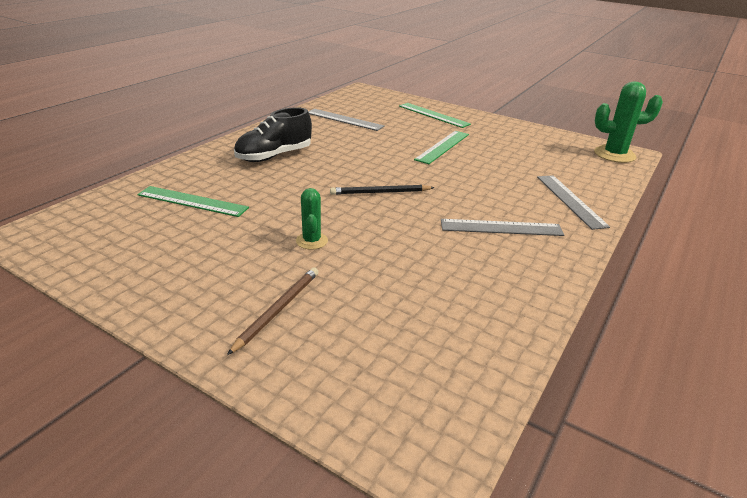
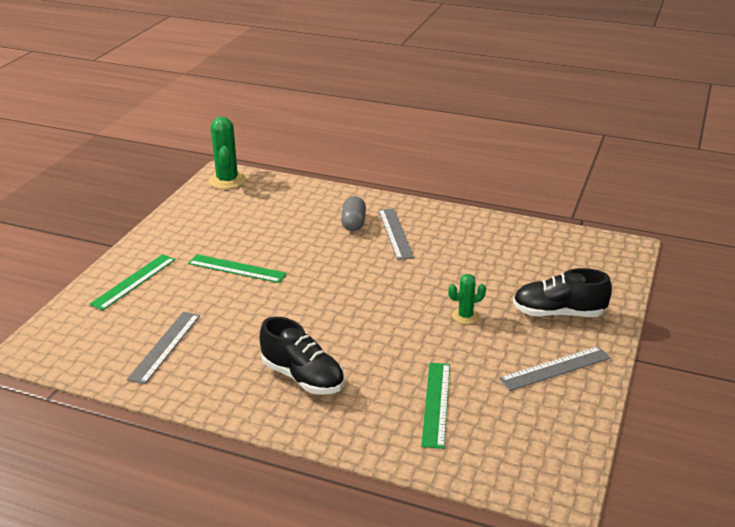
camera: 100 degrees left, 0 degrees up
brown pencil [227,267,319,355] -> black shoe [513,268,612,317]
black pencil [330,185,435,195] -> none
grey ruler [537,175,610,230] -> grey ruler moved to [499,346,610,391]
none -> grey capsule [341,196,366,231]

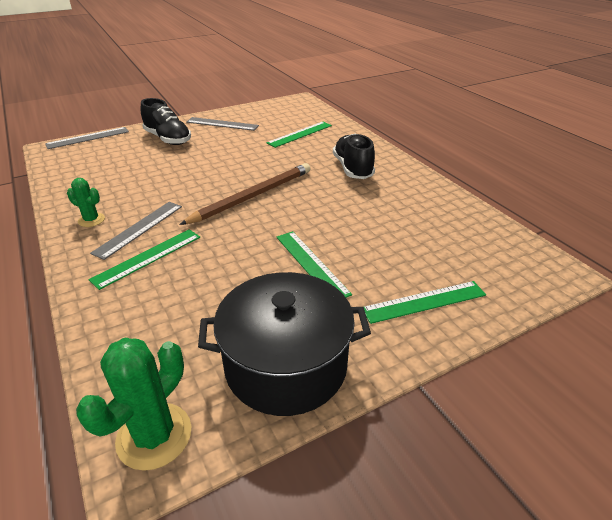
camera: 140 degrees left, 5 degrees up
grey ruler [127,312,200,384] -> grey ruler moved to [45,127,129,149]
grey capsule [341,196,366,231] -> green ruler [89,229,200,290]
green cactus [448,274,486,324] -> green cactus moved to [67,178,105,227]
none -> brown pencil [179,163,311,225]
none -> black pot [198,272,371,416]

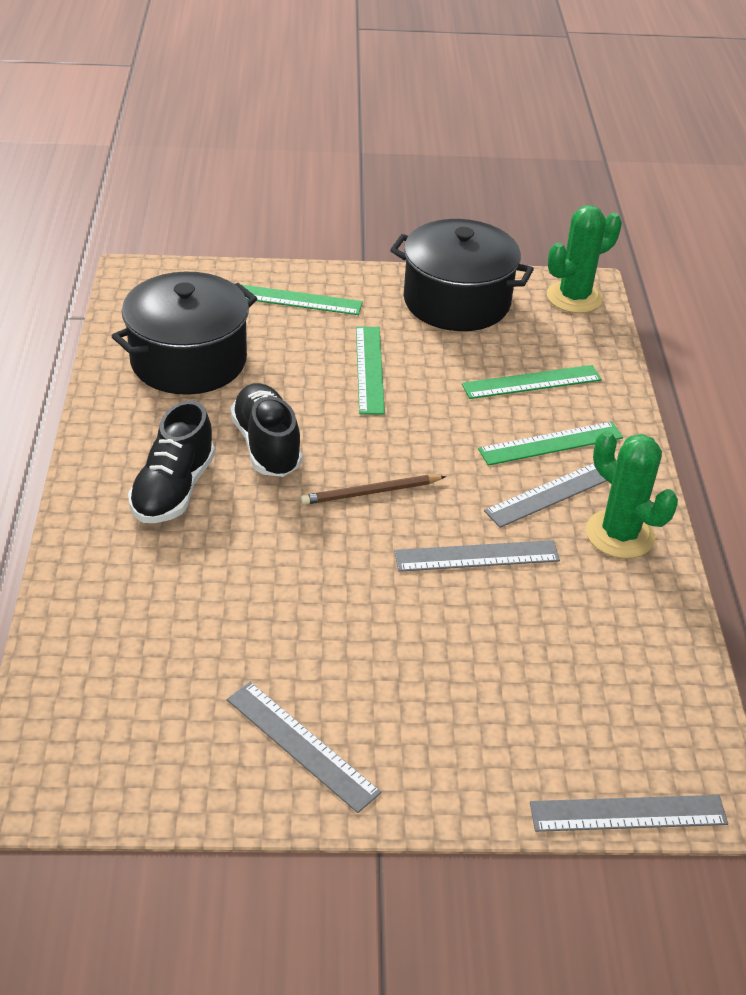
camera: 155 degrees left, 5 degrees up
green cactus [67,178,105,227] -> green cactus [586,431,678,559], size x1.74
black shoe [141,98,191,145] -> black shoe moved to [230,383,302,477]
brown pencil [179,163,311,225] -> brown pencil [301,475,446,505], size x0.58
green ruler [266,122,332,148] -> green ruler moved to [462,365,602,399]
none -> black pot [112,272,257,395]
none -> grey ruler [394,540,560,572]

